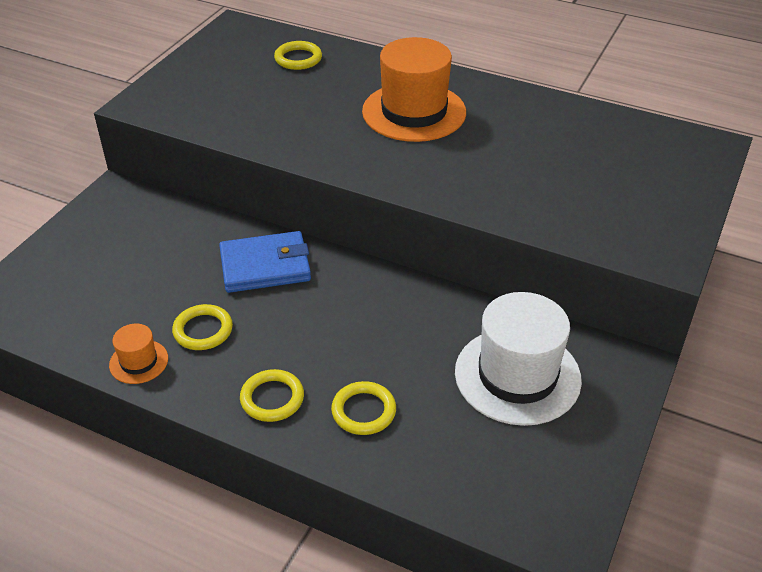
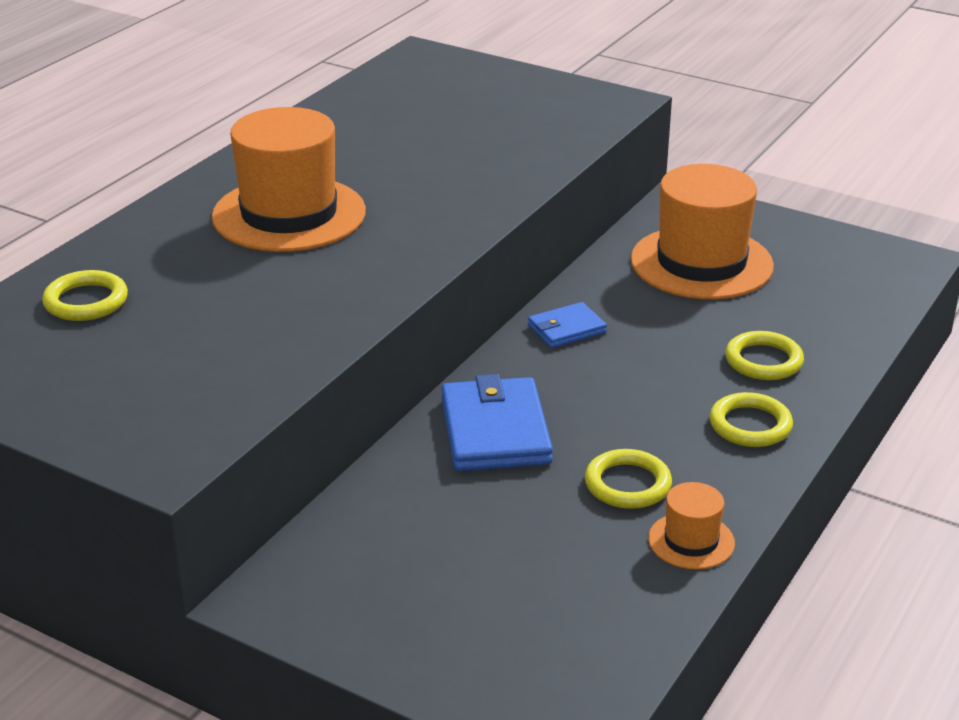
camera: 85 degrees left, 10 degrees down
white hat [455,292,582,426] -> orange hat [631,164,774,299]
none -> blue wallet [528,302,607,348]

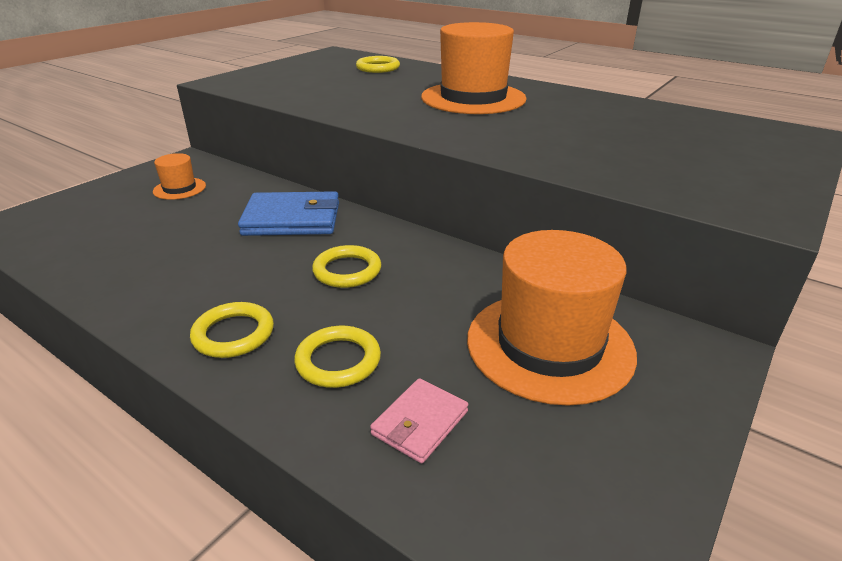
camera: 95 degrees right, 0 degrees up
blue wallet [528,302,607,348] -> none
yellow ring [585,449,672,509] -> yellow ring moved to [312,245,381,288]
orange hat [648,482,735,569] -> orange hat moved to [153,153,206,200]
none -> pink wallet [370,378,468,463]

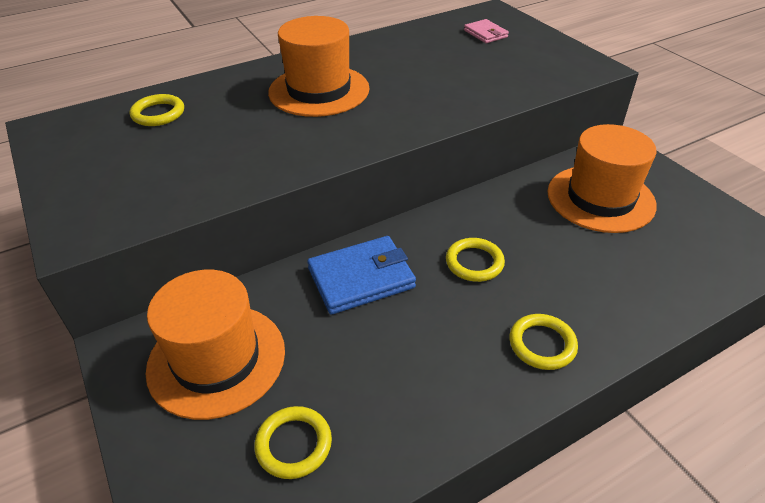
camera: 65 degrees left, 10 degrees up
orange hat [153,153,206,200] -> orange hat [145,270,285,420], size x2.13
blue wallet [238,191,339,236] -> blue wallet turned 45 degrees clockwise [307,236,416,315]
yellow ring [294,326,381,388] -> yellow ring moved to [254,406,332,479]
pink wallet [370,378,468,463] -> pink wallet moved to [464,19,509,43]

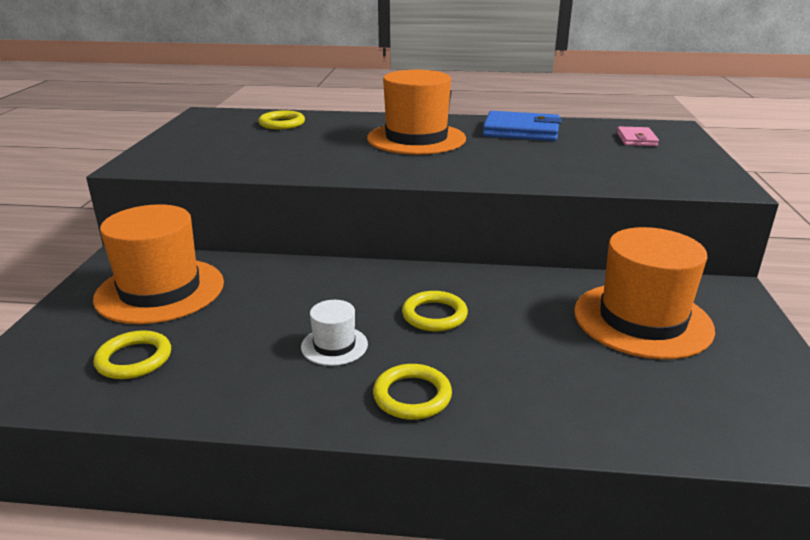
camera: 35 degrees right, 15 degrees down
blue wallet [307,236,416,315] -> blue wallet moved to [483,111,562,141]
none -> white hat [301,300,368,366]

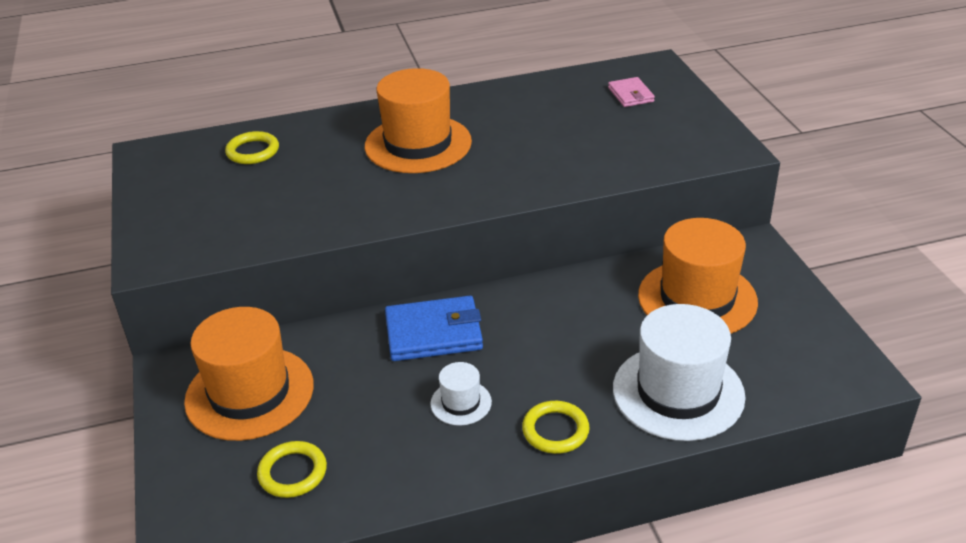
camera: 20 degrees left, 10 degrees up
yellow ring [402,291,468,332] -> none
blue wallet [483,111,562,141] -> blue wallet moved to [385,296,483,361]
none -> white hat [613,304,746,441]

